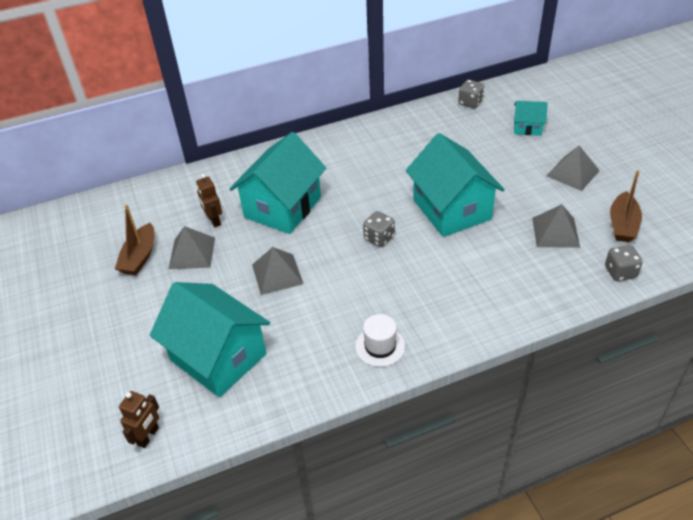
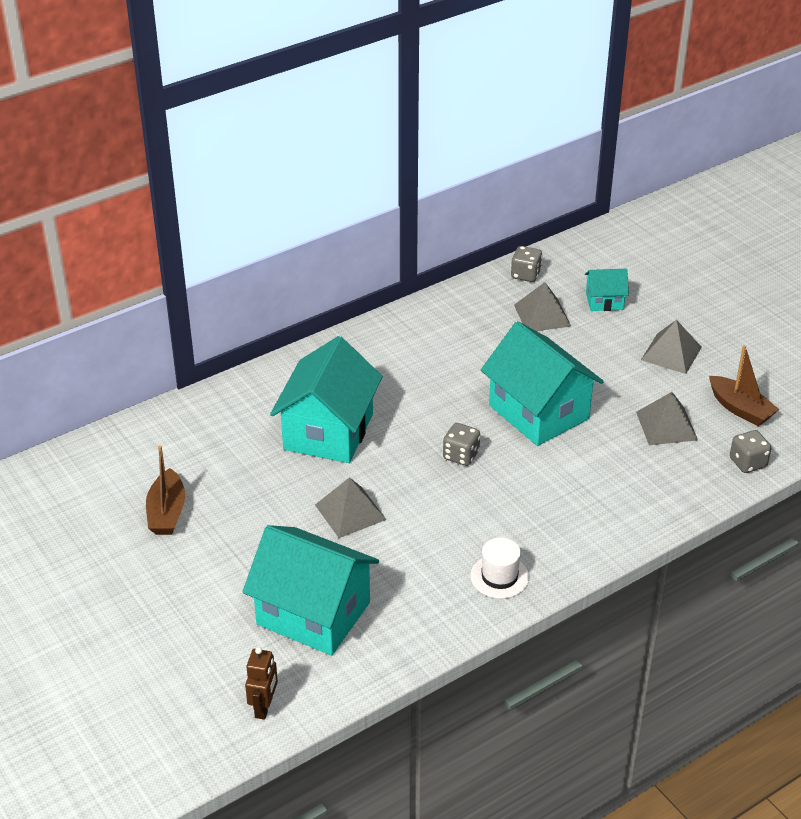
camera: 15 degrees left, 5 degrees down
grey pyramid [169,226,215,269] -> grey pyramid moved to [514,282,571,331]
brown robot [196,174,222,227] -> none
brown boat [610,170,642,242] -> brown boat turned 45 degrees counterclockwise [709,345,780,426]

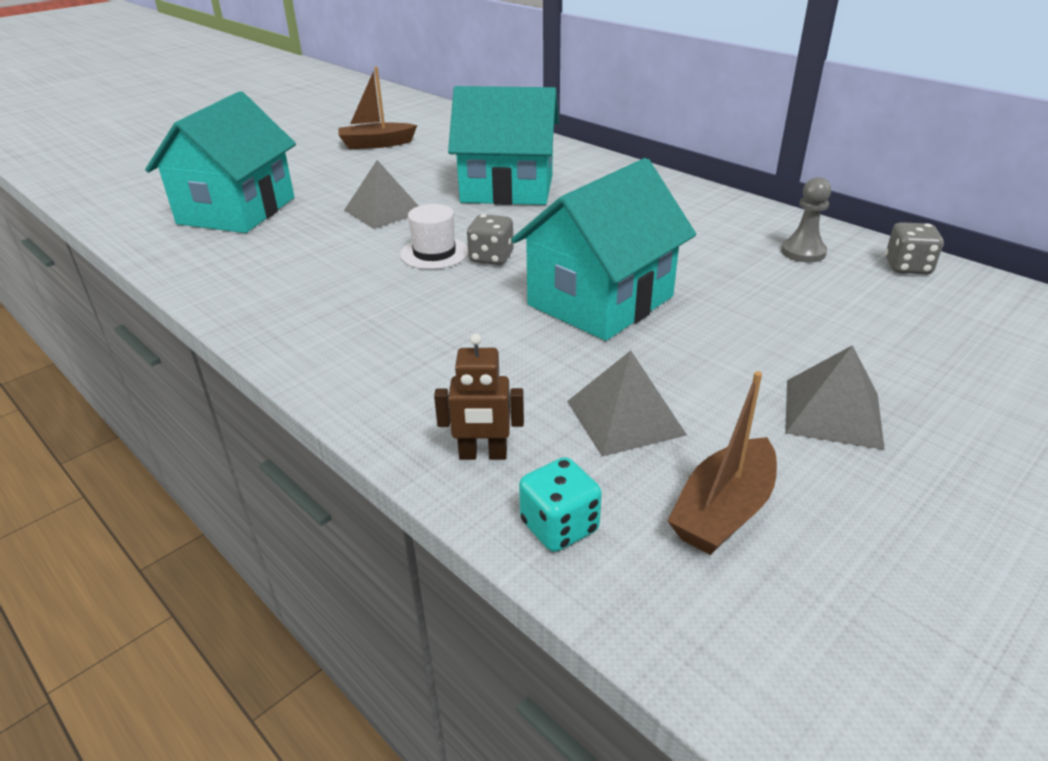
camera: 80 degrees right, 5 degrees down
brown robot [245,647,278,720] -> brown robot moved to [434,333,524,460]
white hat [470,538,529,599] -> white hat moved to [400,204,468,269]
grey pyramid [514,282,571,331] -> none
turquoise house [585,269,629,311] -> none
grey dice [730,430,771,473] -> turquoise dice [519,457,602,552]
none -> grey pawn [781,177,831,263]

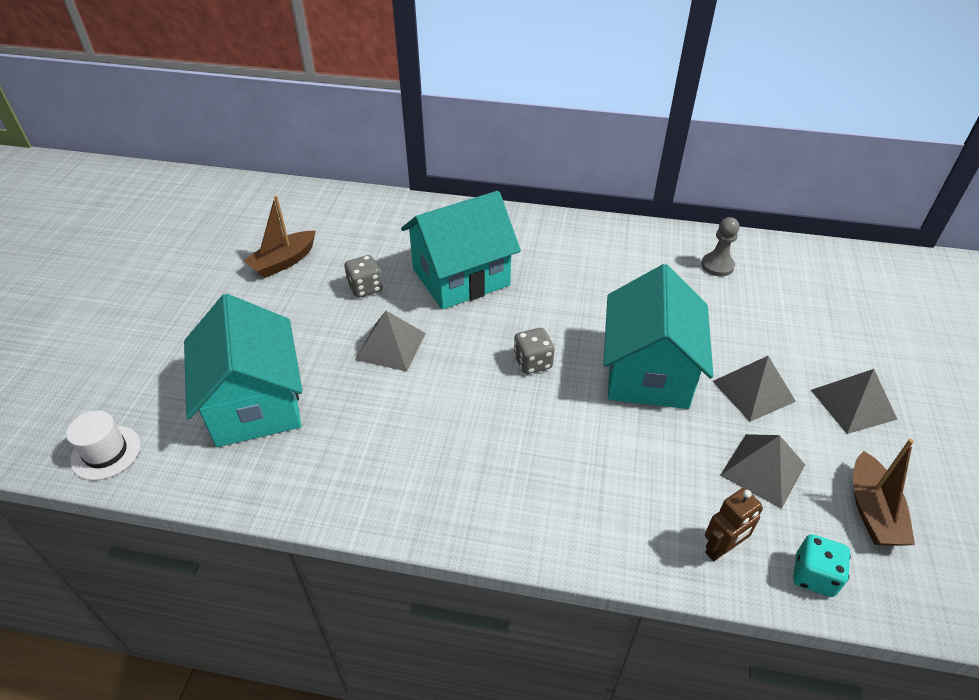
camera: 35 degrees left, 10 degrees up
white hat [400,204,468,269] -> white hat moved to [66,410,140,480]
grey dice [885,222,944,274] -> grey dice moved to [345,255,382,298]
none -> grey pyramid [712,356,796,422]

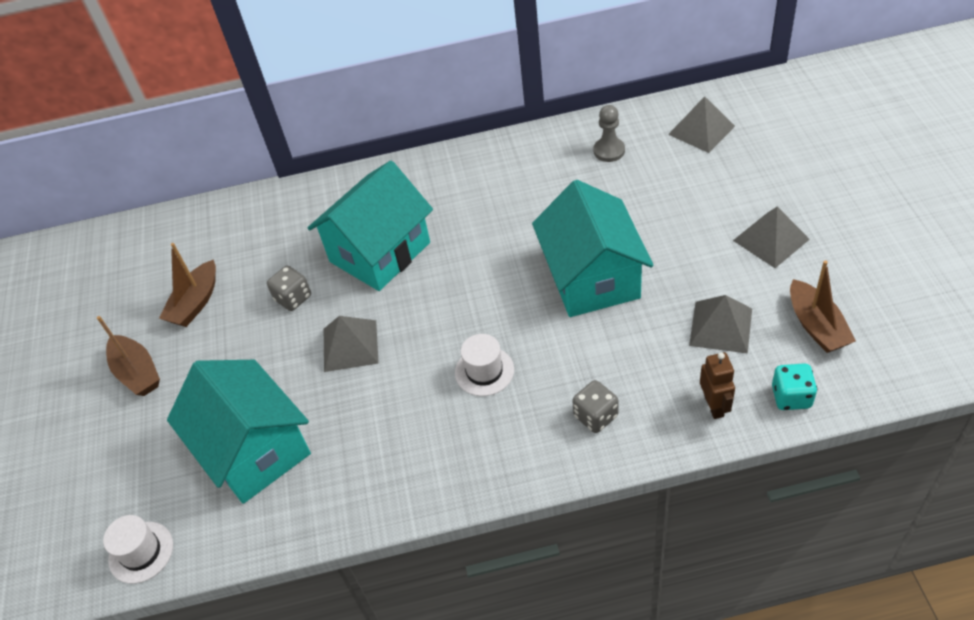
camera: 15 degrees left, 5 degrees up
grey dice [514,328,555,374] -> grey dice moved to [572,380,618,433]
brown robot [705,488,763,561] -> brown robot turned 45 degrees counterclockwise [700,352,735,419]
grey pyramid [712,356,796,422] -> grey pyramid moved to [668,96,735,153]
none -> brown boat [97,316,160,396]
none -> white hat [455,334,514,396]

